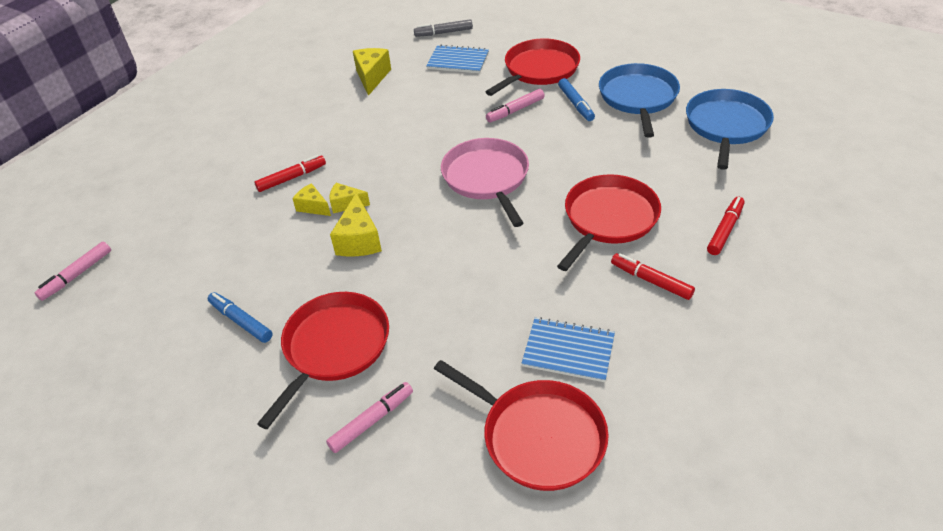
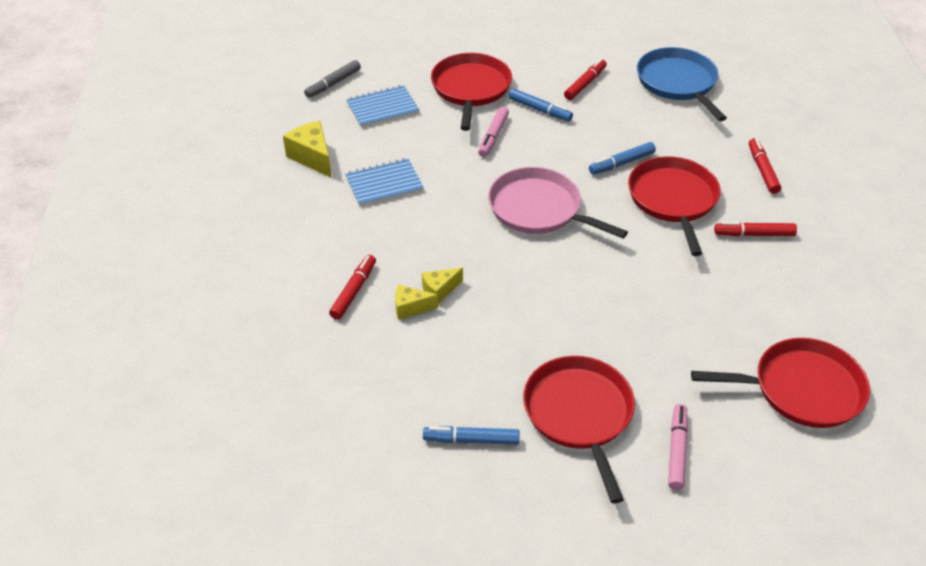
camera: 40 degrees left, 0 degrees up
pink marker [35,242,111,301] -> none
yellow cheese [330,193,382,257] -> none
blue notebook [521,317,615,382] -> blue notebook moved to [345,158,424,206]
blue pan [599,63,680,138] -> red marker [564,59,607,100]
none -> blue marker [589,142,656,175]

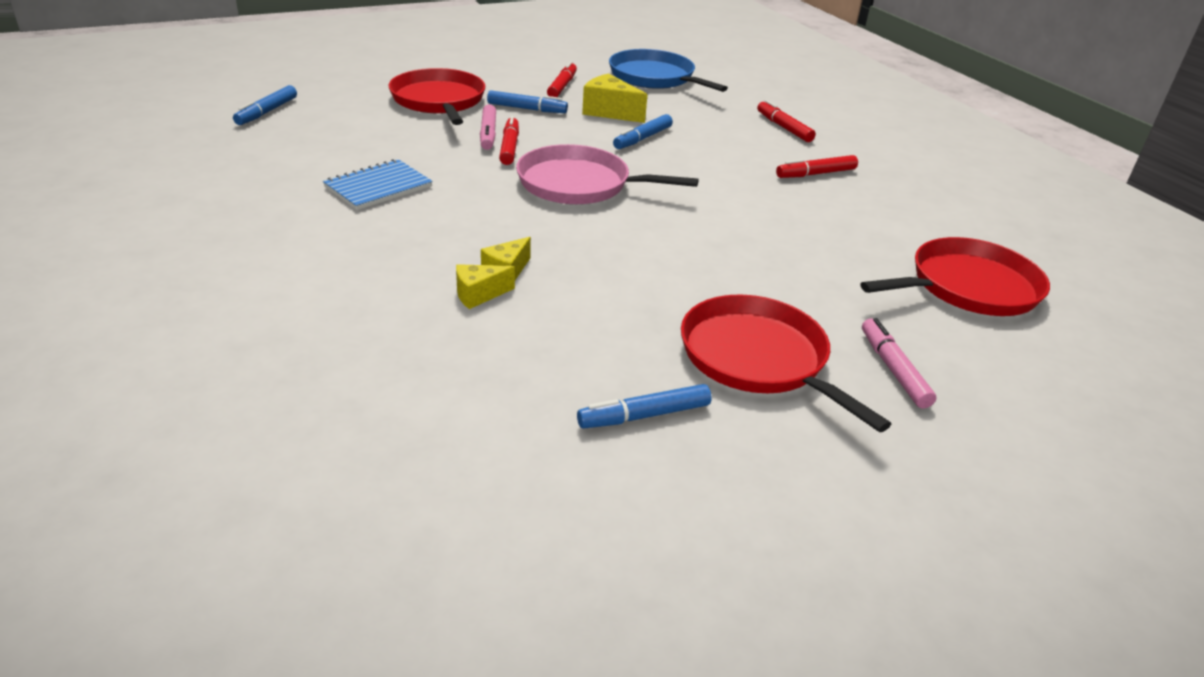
camera: 25 degrees left, 10 degrees down
yellow cheese [283,121,332,178] -> yellow cheese moved to [582,73,648,123]
grey marker [304,60,361,98] -> blue marker [233,85,297,125]
red marker [329,255,376,320] -> red marker moved to [499,116,519,165]
blue notebook [346,85,420,127] -> none
red pan [628,156,721,256] -> none

